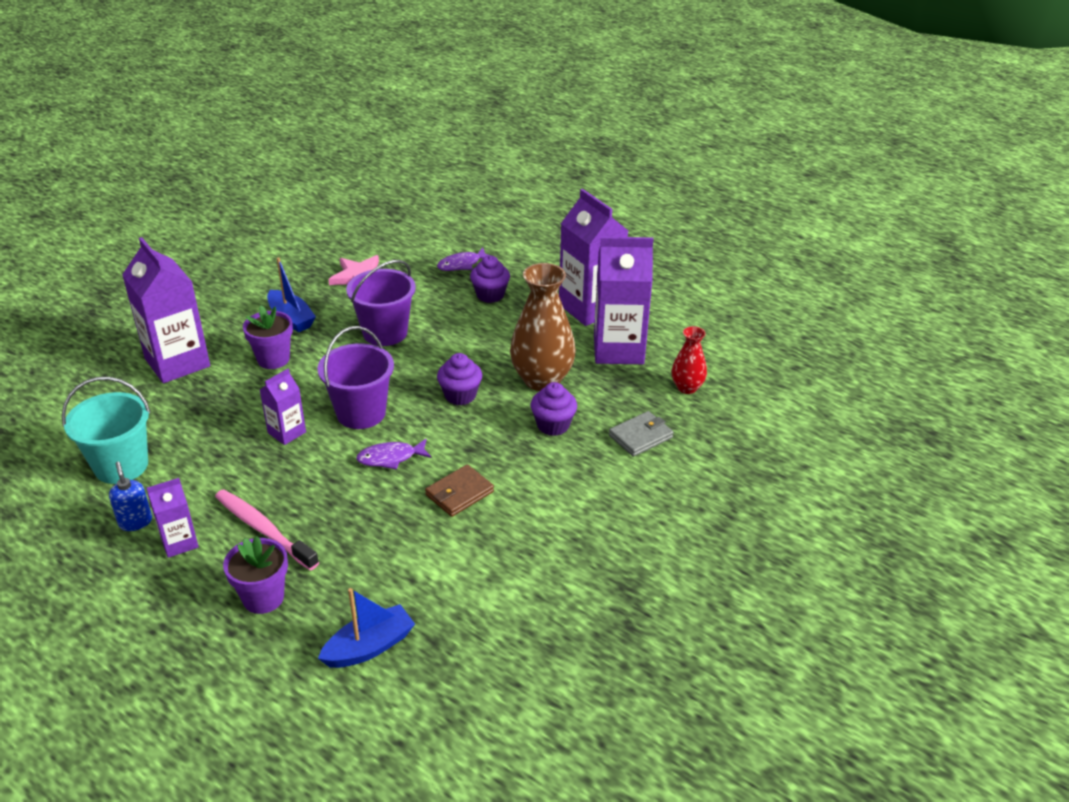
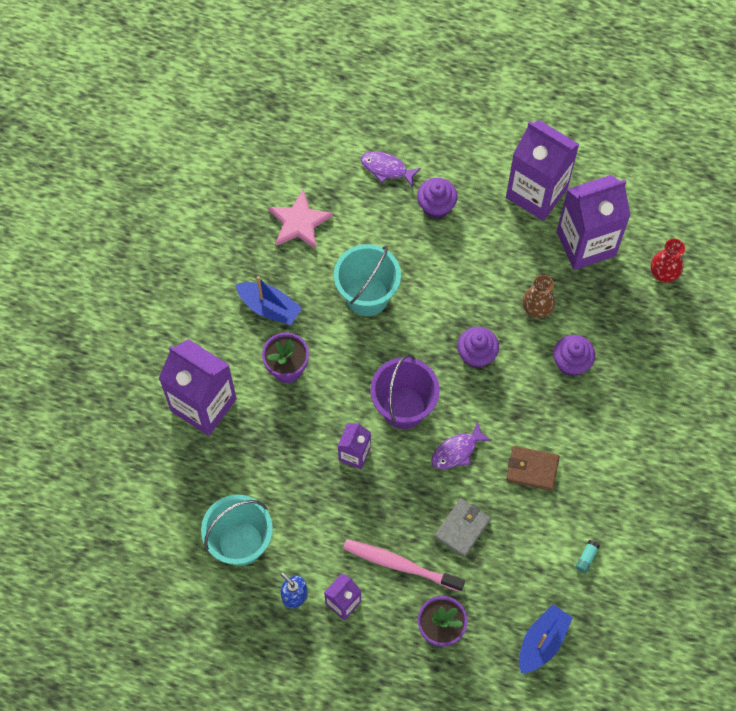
camera: 20 degrees left, 30 degrees up
purple bucket [346,260,416,346] -> turquoise bucket [334,244,401,316]
brown wallet [425,464,494,517] -> brown wallet turned 75 degrees clockwise [506,446,560,491]
purple fish [437,248,489,271] -> purple fish turned 75 degrees clockwise [361,151,421,188]
brown vase [510,263,576,391] -> brown vase [523,275,555,318], size x0.54
grey wallet [609,411,674,457] -> grey wallet moved to [434,498,491,557]
none -> turquoise glue stick [575,540,600,573]

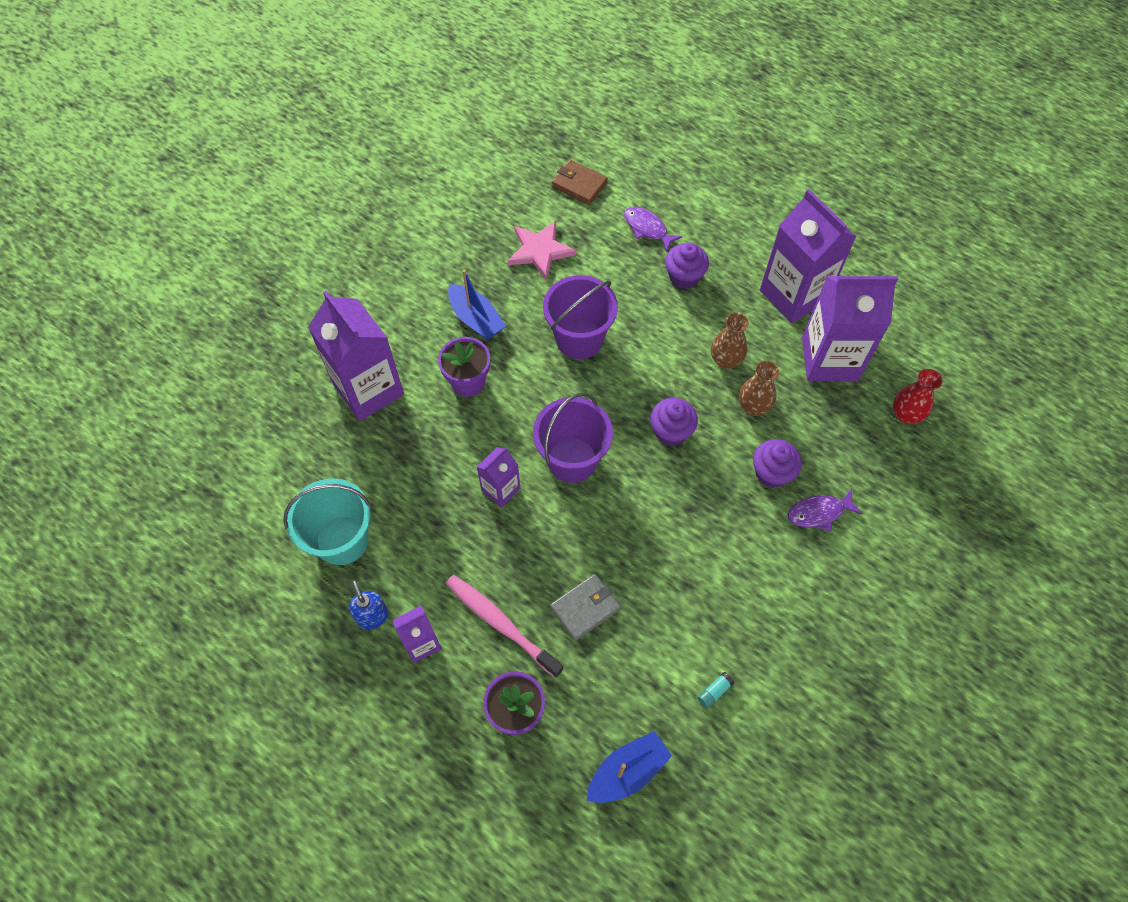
camera: 20 degrees right, 5 degrees down
turquoise bucket [334,244,401,316] -> purple bucket [543,275,618,359]
purple fish [431,421,492,469] -> purple fish moved to [788,488,863,531]
brown wallet [506,446,560,491] -> brown wallet moved to [552,160,608,205]
none -> brown vase [711,312,749,369]

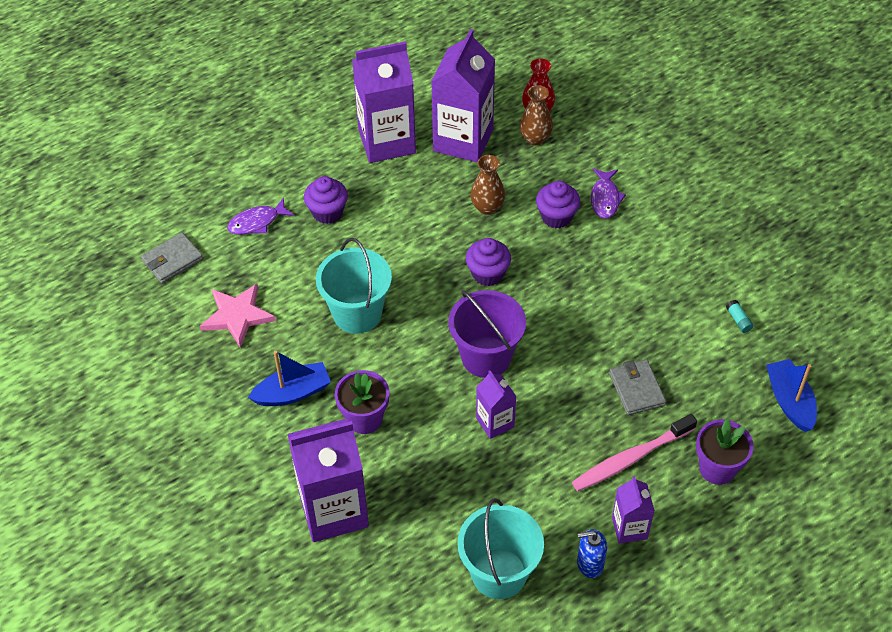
camera: 70 degrees left, 10 degrees down
purple bucket [543,275,618,359] -> turquoise bucket [316,238,392,334]
brown wallet [552,160,608,205] -> grey wallet [141,232,203,283]
brown vase [711,312,749,369] -> brown vase moved to [519,85,553,145]

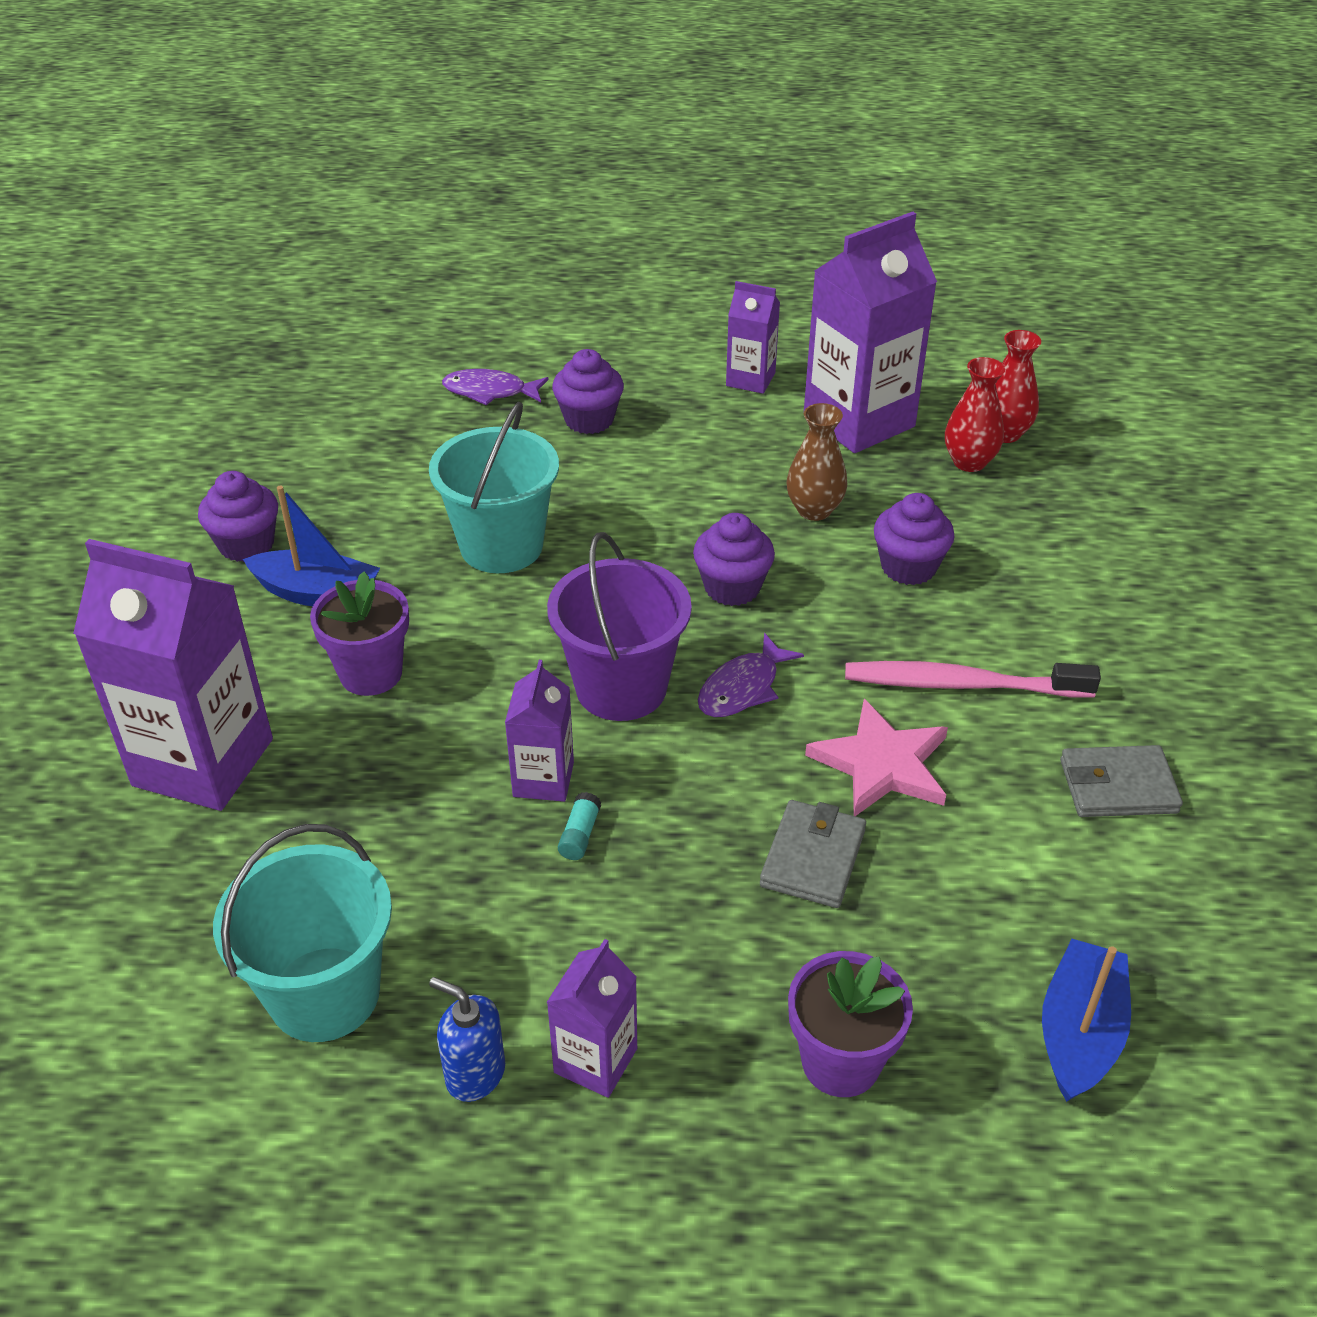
camera: 35 degrees right, 10 degrees down
grey wallet [141,232,203,283] -> grey wallet moved to [1060,745,1183,817]
pink star [200,284,276,348] -> pink star moved to [805,699,948,816]
purple carton [352,41,416,163] -> purple carton [726,281,780,394], size x0.51
brown vase [519,85,553,145] -> red vase [945,357,1005,472]
pink toothbrush [572,414,697,491] -> pink toothbrush moved to [845,661,1101,698]
purple fish [591,168,626,219] -> purple fish moved to [698,633,804,717]
turquoise glue stick [726,300,754,333] -> turquoise glue stick moved to [558,792,601,860]
none -> purple cupcake [198,471,278,562]

